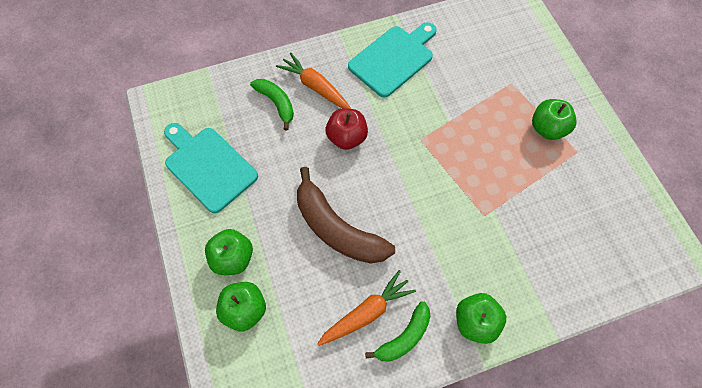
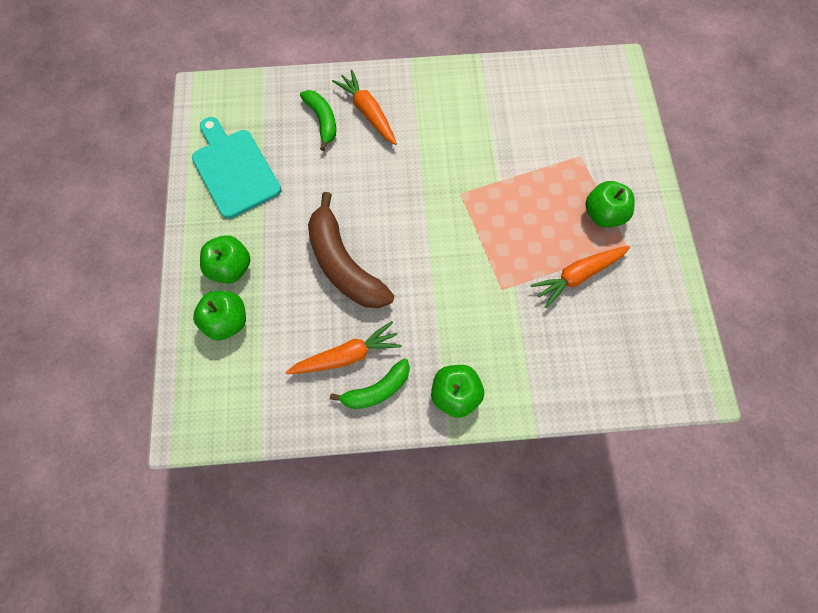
camera: 15 degrees right, 5 degrees up
red apple [326,108,368,150] -> none
turquoise cutting board [348,22,437,98] -> none
none -> orange carrot [530,246,630,308]

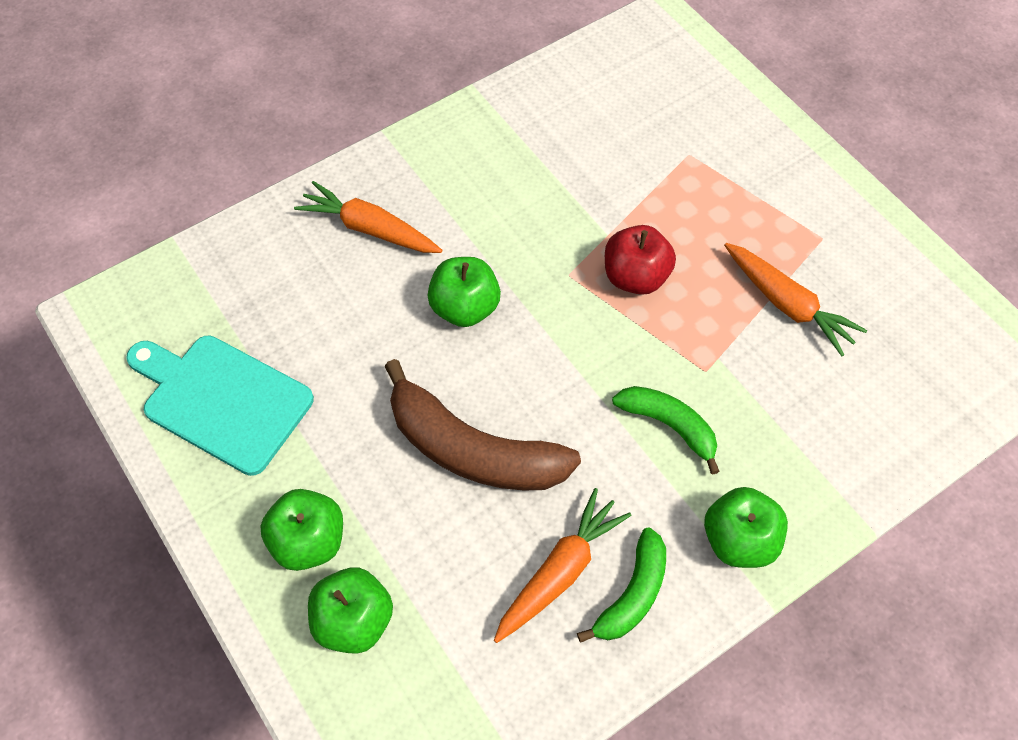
camera: 30 degrees left, 10 degrees down
green banana [300,90,336,151] -> green banana moved to [612,386,720,475]
orange carrot [530,246,630,308] -> orange carrot turned 75 degrees counterclockwise [724,243,867,356]
green apple [585,181,634,227] -> green apple moved to [427,257,501,327]
none -> red apple [605,225,676,295]

